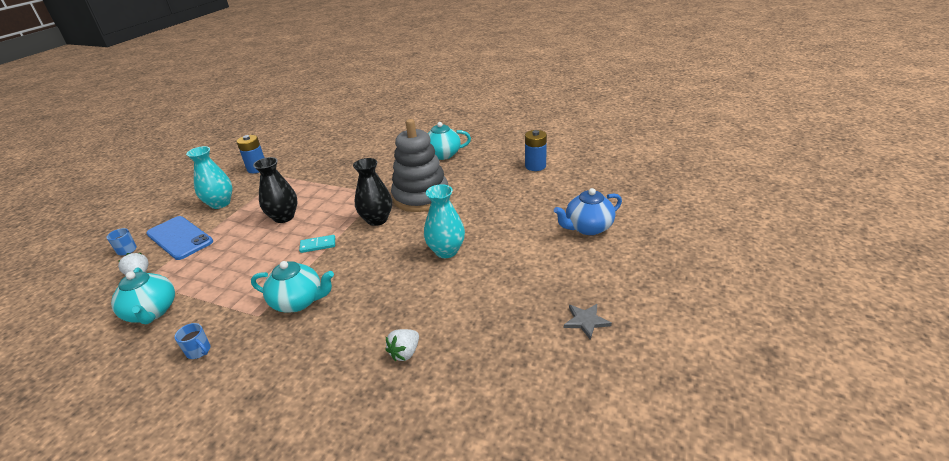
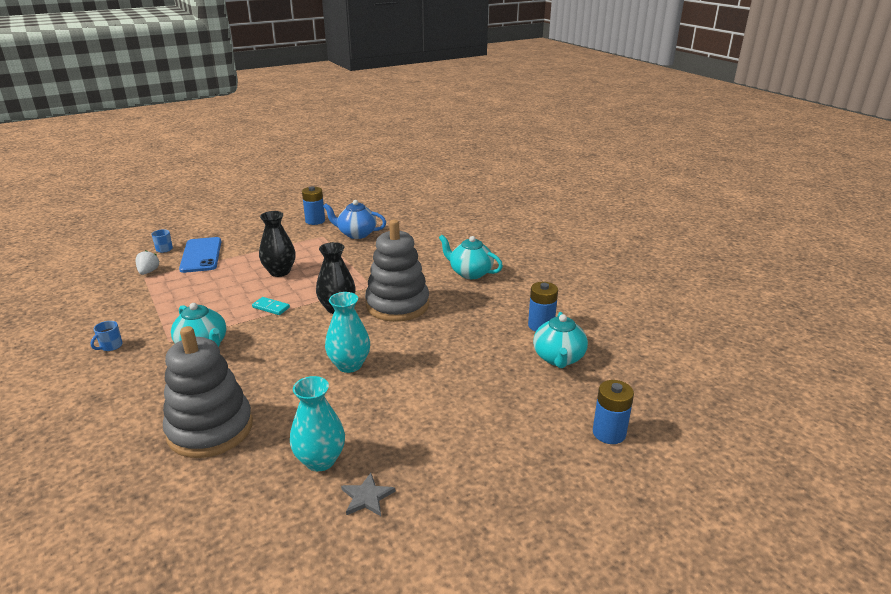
camera: 35 degrees right, 5 degrees down
turquoise teapot [111,267,175,324] -> turquoise teapot moved to [533,312,588,368]
blue mug [174,323,211,359] -> blue mug turned 45 degrees clockwise [91,321,123,351]
turquoise vase [186,146,233,209] -> turquoise vase moved to [290,376,345,472]
white strawberry [385,329,419,361] -> grey stacking toy [163,326,253,458]
blue teapot [554,188,622,235] -> blue teapot moved to [323,200,386,239]
none -> blue battery [593,380,634,444]

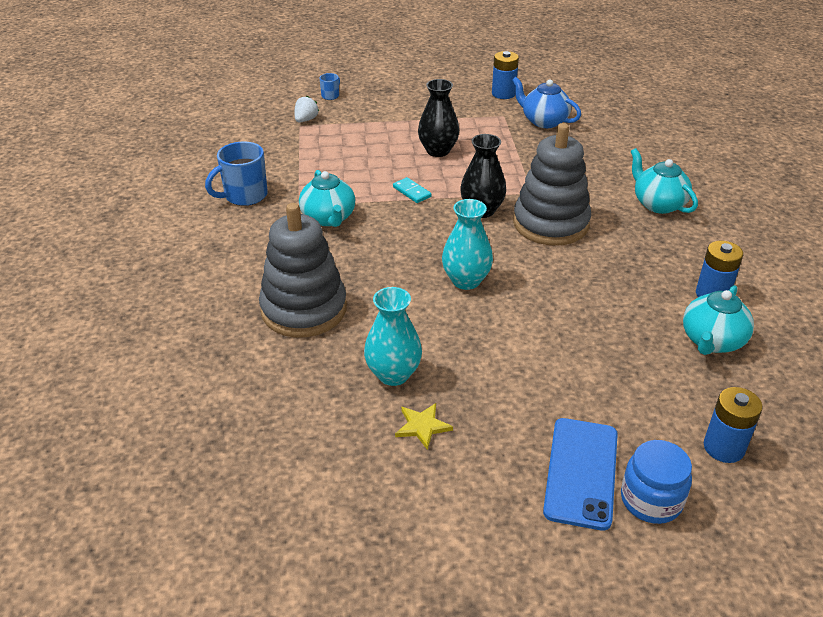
camera: 25 degrees right, 10 degrees up
blue mug [91,321,123,351] -> blue mug [205,141,268,206], size x1.99
blue phone [179,237,221,273] -> blue phone moved to [543,418,618,531]
grey star [341,473,395,516] -> yellow star [395,403,453,450]
none -> blue jar [621,440,692,524]

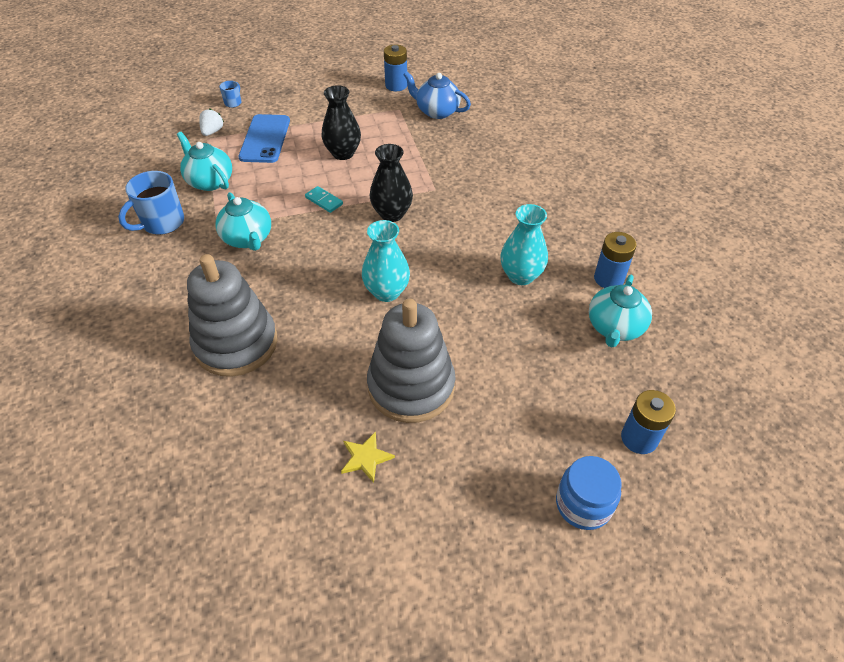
camera: 10 degrees left, 10 degrees up
turquoise vase [364,287,422,386] -> turquoise vase moved to [500,204,548,285]
grey stacking toy [513,123,591,246] -> grey stacking toy moved to [367,299,455,423]
blue phone [543,418,618,531] -> blue phone moved to [238,114,290,163]
turquoise teapot [631,148,698,214] -> turquoise teapot moved to [177,132,232,191]

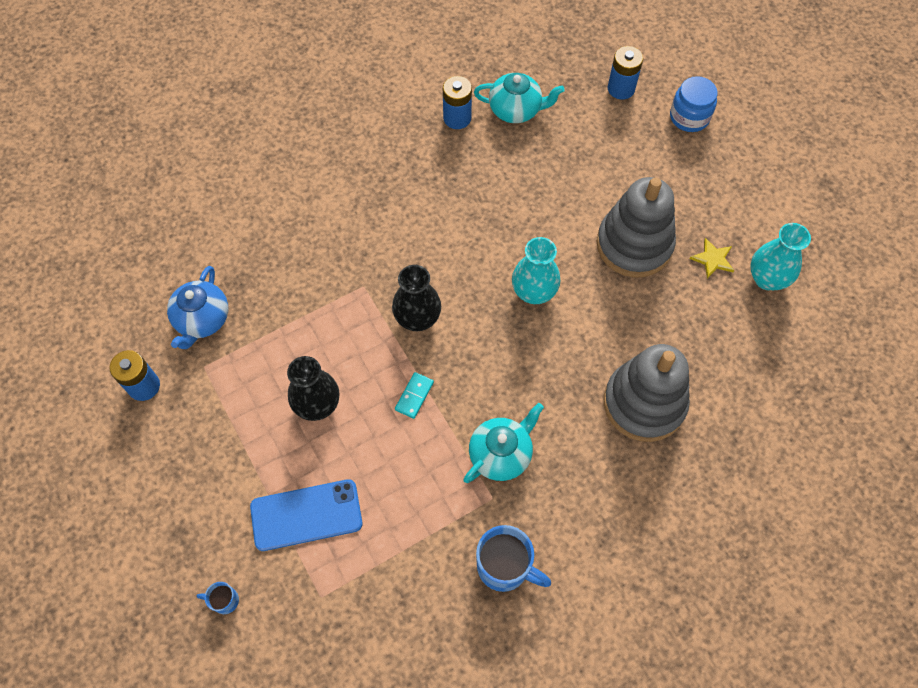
camera: 105 degrees left, 15 degrees up
turquoise teapot [177,132,232,191] -> none
white strawberry [199,108,224,136] -> none
turquoise vase [500,204,548,285] -> turquoise vase moved to [750,223,811,290]

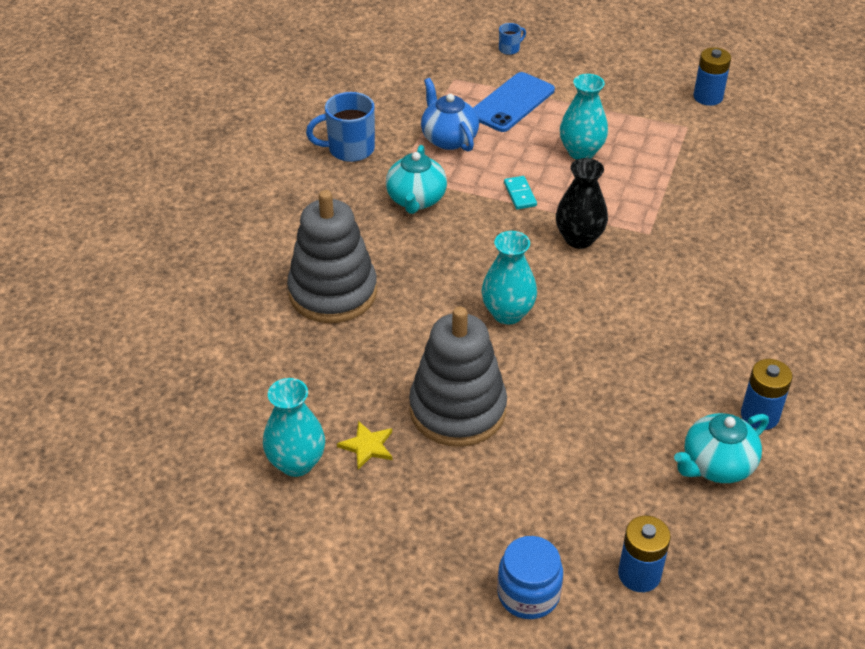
camera: 140 degrees right, 20 degrees down
blue teapot [167,266,228,349] -> blue teapot moved to [421,78,479,151]
black vase [287,356,339,421] -> turquoise vase [560,74,608,160]

